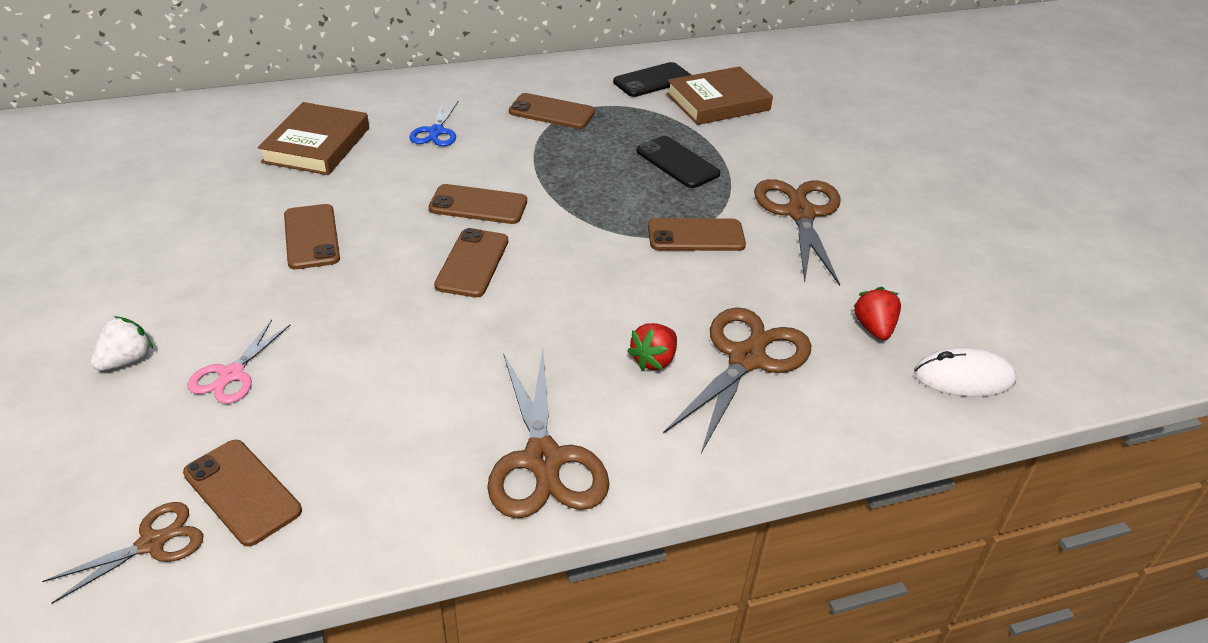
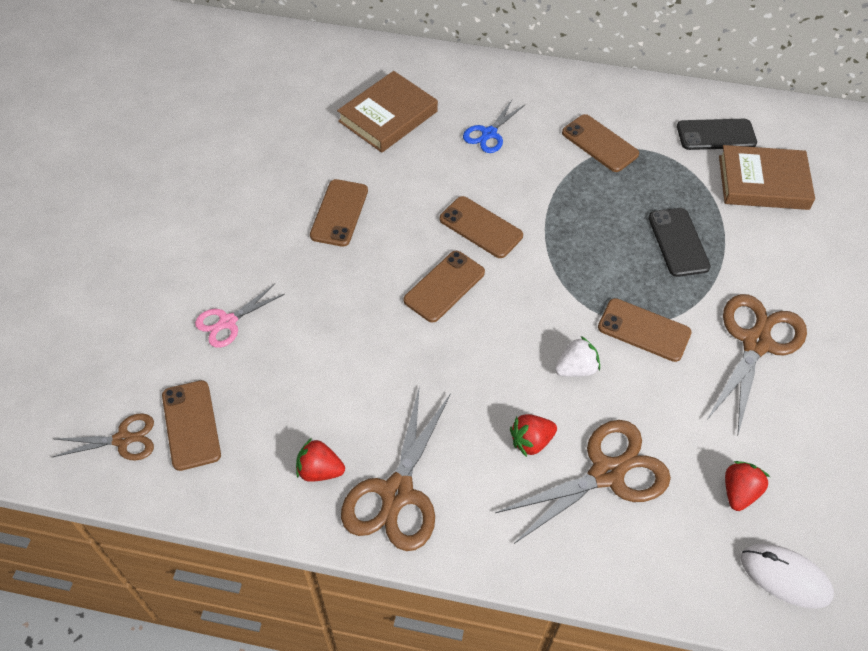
camera: 30 degrees right, 15 degrees up
white strawberry [91,316,153,371] -> white strawberry moved to [555,336,600,377]
none -> red strawberry [296,438,345,482]

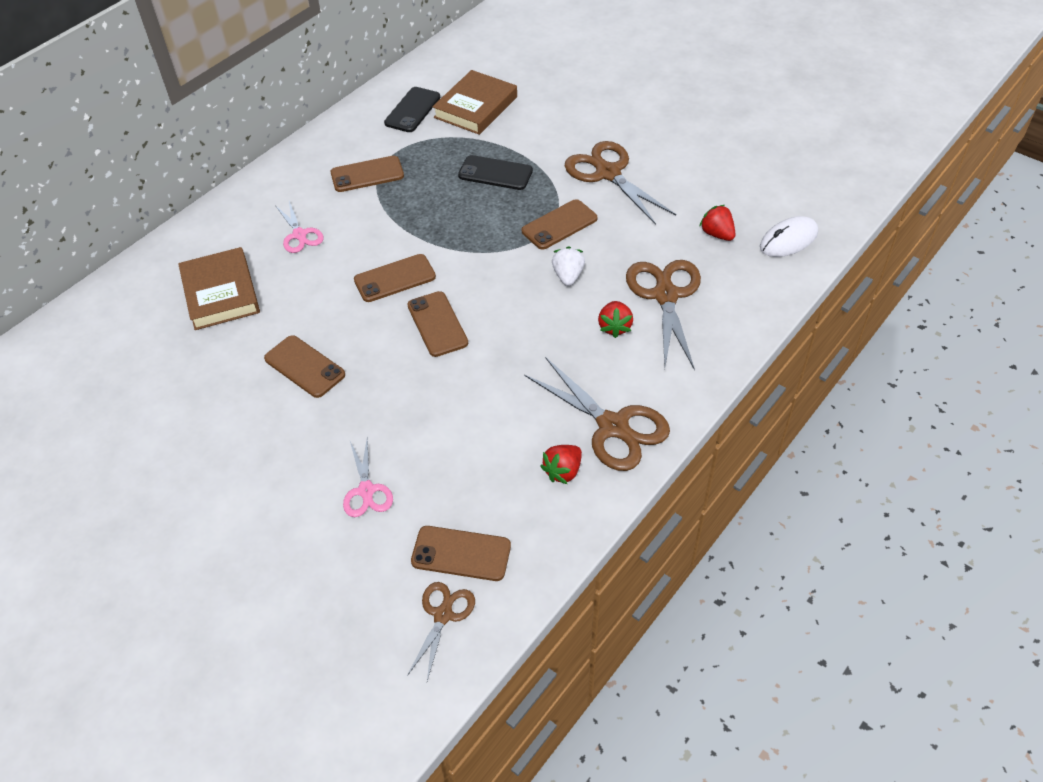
camera: 60 degrees left, 5 degrees down
blue scissors [463,100,525,153] -> pink scissors [275,201,324,253]

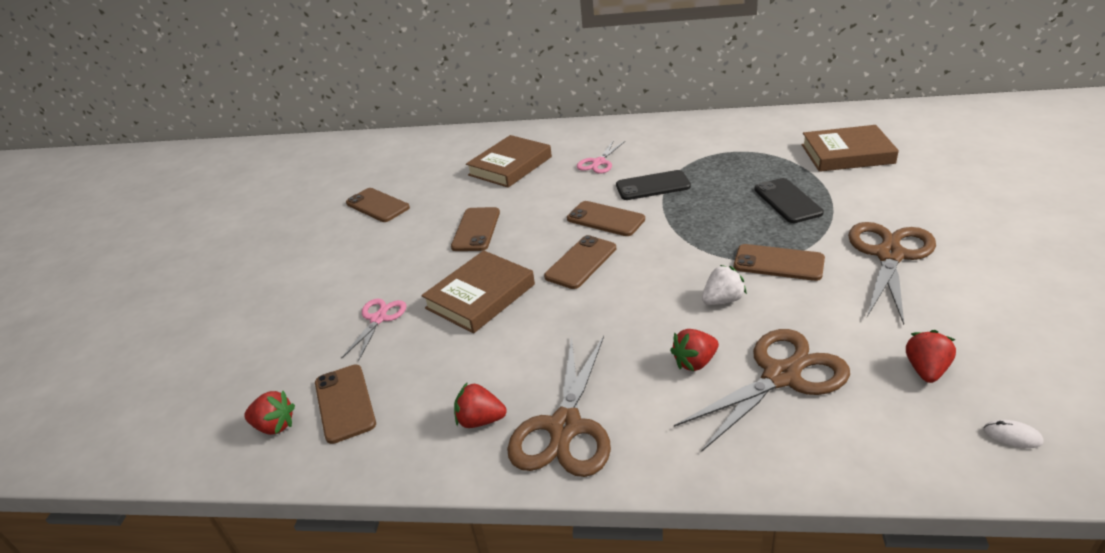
camera: 60 degrees right, 15 degrees down
brown phone [331,156,404,192] -> brown phone moved to [346,188,410,222]
pink scissors [343,439,393,517] -> pink scissors turned 150 degrees clockwise [342,299,406,361]
black phone [384,87,440,132] -> black phone moved to [616,170,691,200]
brown scissors [407,582,475,681] -> red strawberry [244,391,295,435]
white mouse [760,216,818,257] -> white mouse [983,420,1044,448], size x0.49
none -> brown book [421,250,535,333]

